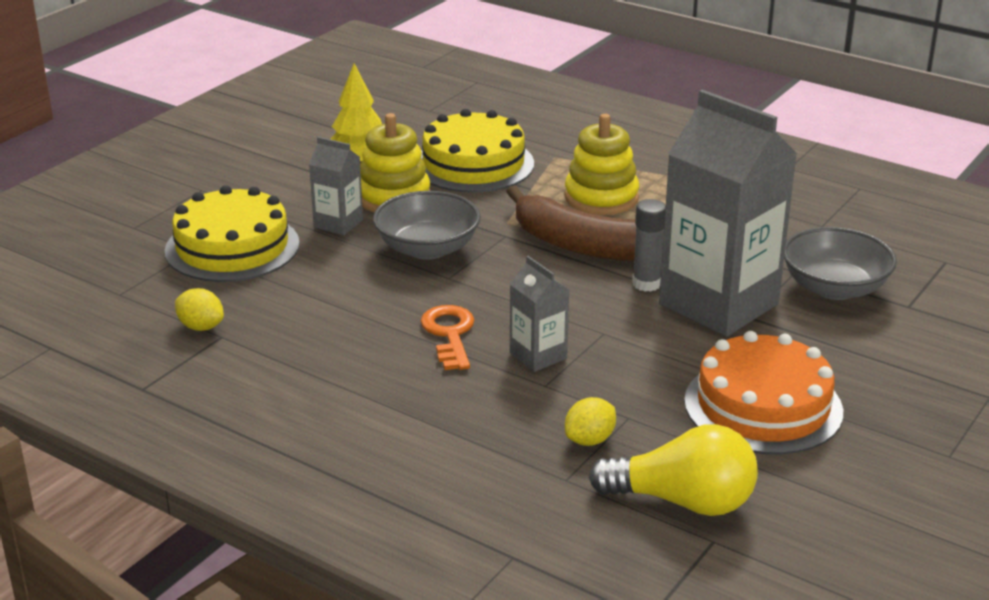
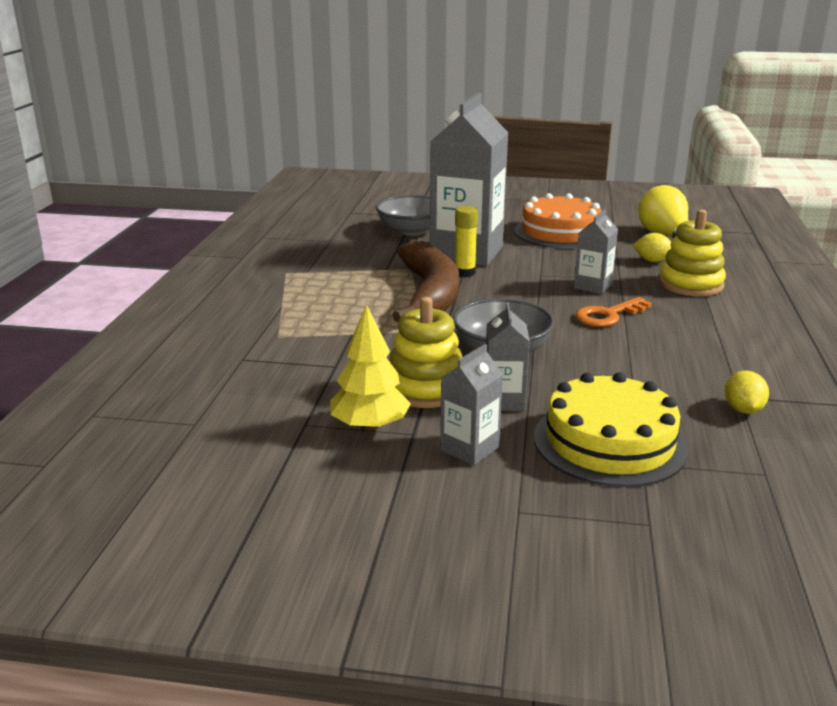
camera: 115 degrees left, 5 degrees down
yellow cake [421,109,534,193] -> none
yellow stacking toy [564,114,639,215] -> yellow stacking toy moved to [659,209,726,296]
grey glue stick [632,199,666,292] -> yellow glue stick [455,206,478,277]
none -> grey carton [440,344,503,466]

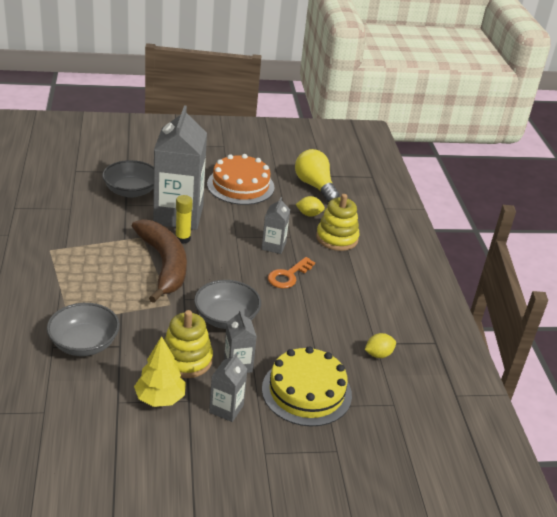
camera: 20 degrees left, 10 degrees up
yellow lemon [725,371,769,414] -> yellow lemon turned 75 degrees clockwise [365,333,396,358]
none -> grey bowl [47,303,120,356]

